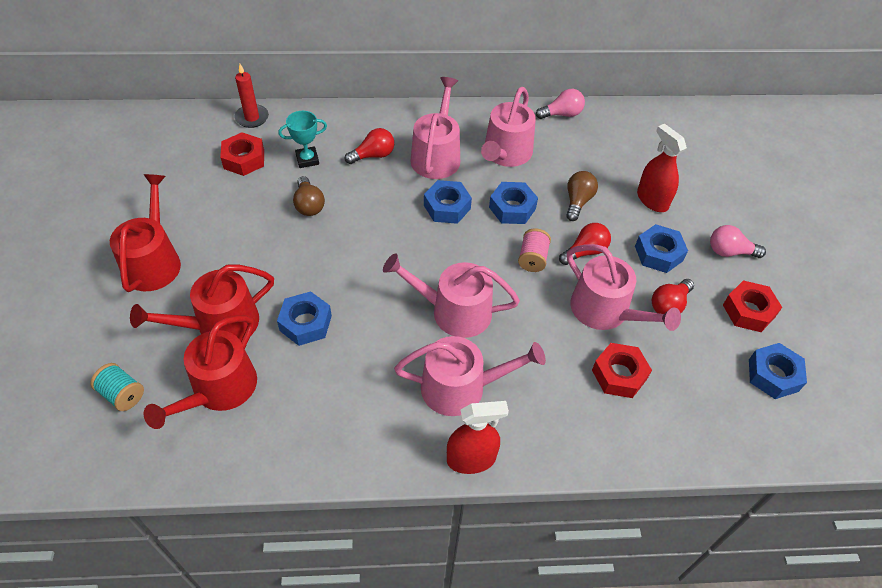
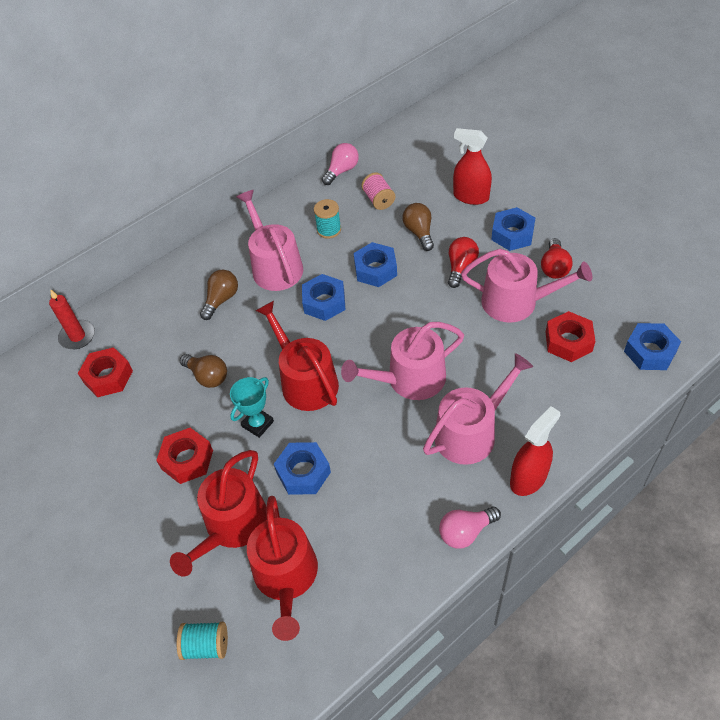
camera: 30 degrees left, 0 degrees up
red watering can [110,174,181,292] -> red watering can moved to [256,301,339,411]
turquoise trophy [278,111,327,168] -> turquoise trophy moved to [230,377,274,438]
red light bulb [345,128,394,164] -> brown light bulb [200,270,238,320]
pink watering can [481,87,536,167] -> turquoise spool [314,199,341,239]
pink spool [518,228,551,272] -> pink spool moved to [361,172,395,210]
pink light bulb [710,225,766,258] -> pink light bulb moved to [439,507,501,549]
red nut [723,280,782,332] -> red nut moved to [156,428,213,484]
blue nut [749,343,807,399] -> blue nut moved to [624,323,681,370]

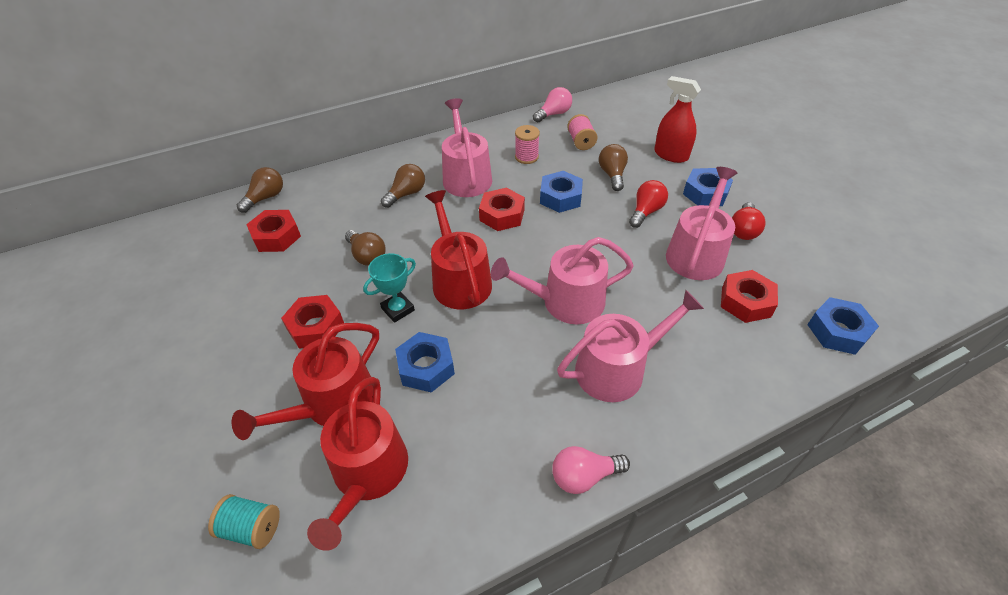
camera: 10 degrees right, 5 degrees down
red candle [49,289,95,349] -> brown light bulb [237,167,283,213]
blue nut [302,274,346,321] -> red nut [479,188,525,231]
turquoise spool [314,199,341,239] -> pink spool [515,125,540,164]
pink watering can [461,249,592,322] -> pink watering can turned 90 degrees counterclockwise [666,167,737,280]
red spray bottle [510,406,560,496] -> none

